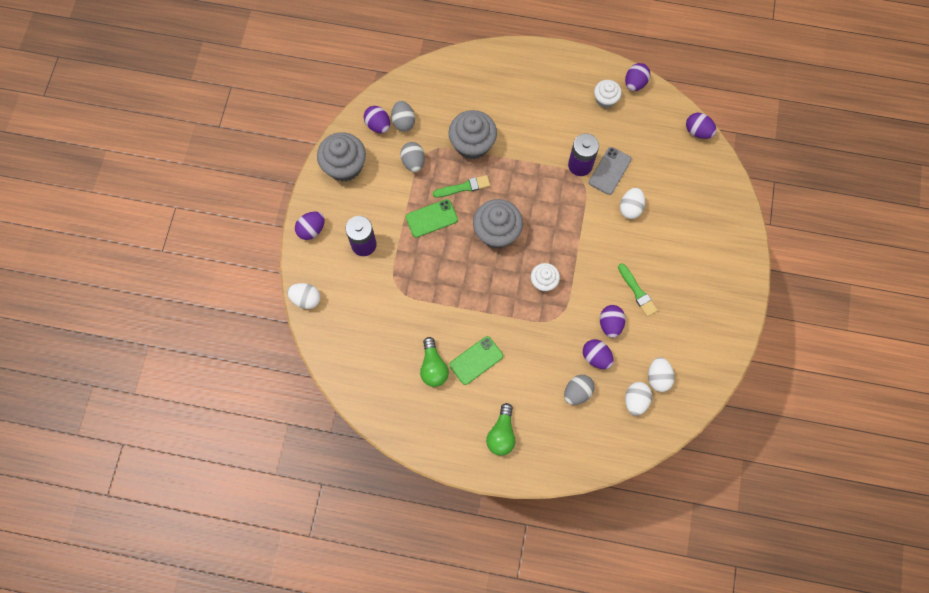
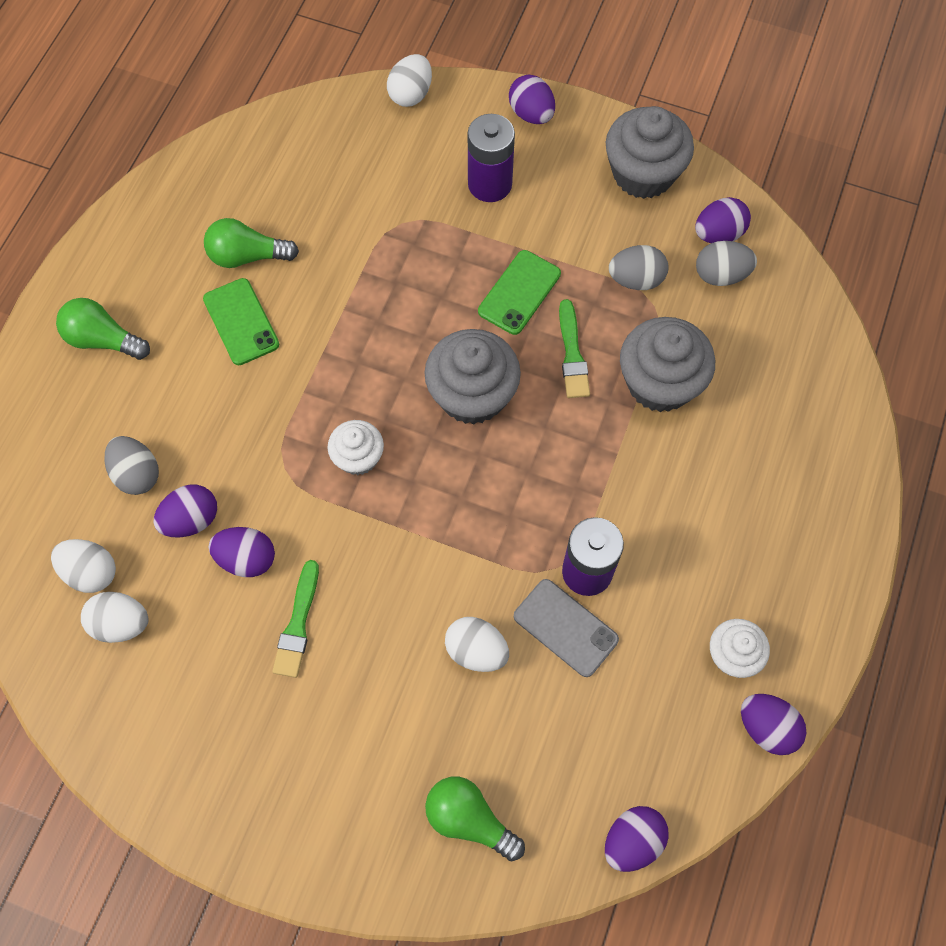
camera: 100 degrees right, 5 degrees down
green phone [406,199,458,238] -> green phone turned 45 degrees clockwise [478,250,561,335]
green brush [618,263,658,317] -> green brush turned 60 degrees counterclockwise [272,560,319,678]
none -> green light bulb [425,777,525,861]

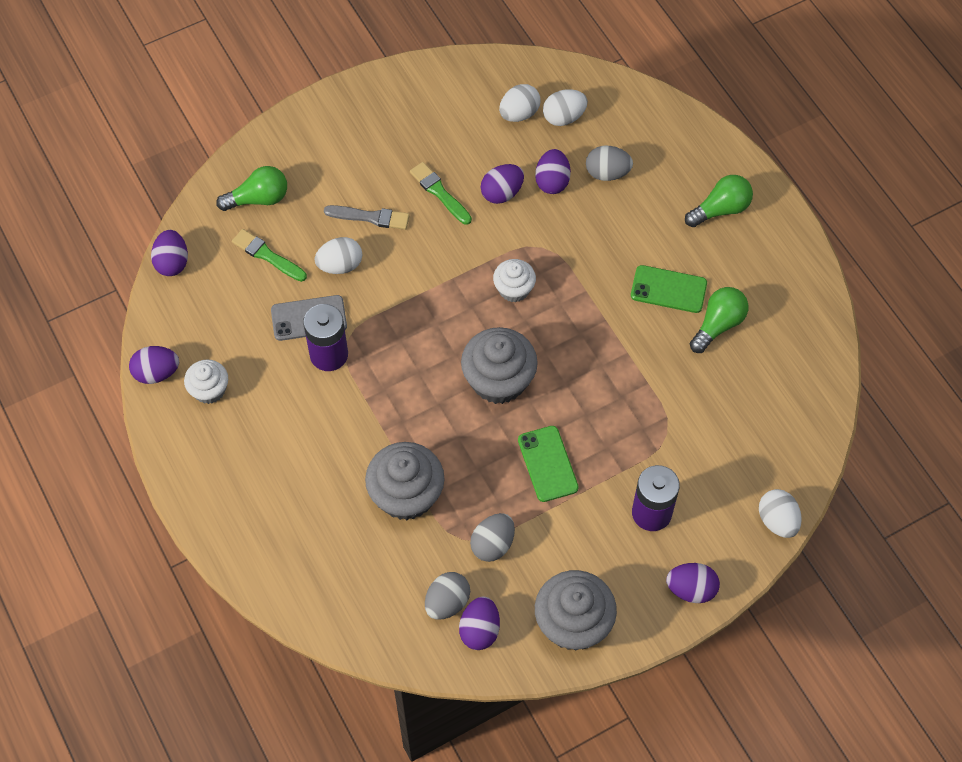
camera: 130 degrees right, 5 degrees down
green brush [559,299,590,398] -> green brush moved to [232,229,307,282]
none -> grey brush [324,205,410,230]

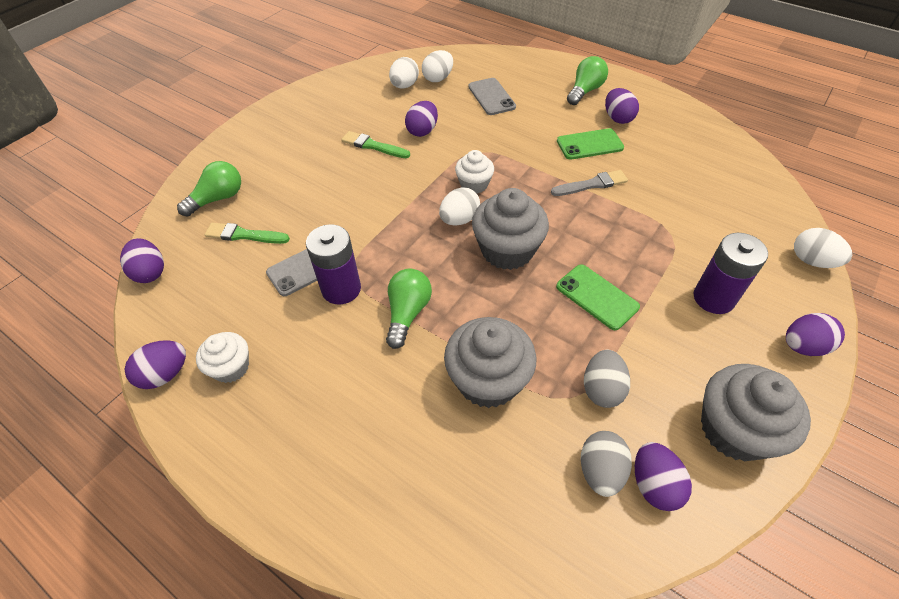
camera: 25 degrees left, 10 degrees down
white egg [315,237,362,274] -> white egg moved to [439,187,480,226]
grey brush [324,205,410,230] -> grey brush moved to [551,170,628,196]
purple egg [535,149,571,194] -> purple egg moved to [605,88,639,124]
grey egg [586,146,633,181] -> grey phone [468,78,516,115]
green light bulb [690,287,749,353] -> green light bulb moved to [386,268,432,349]

